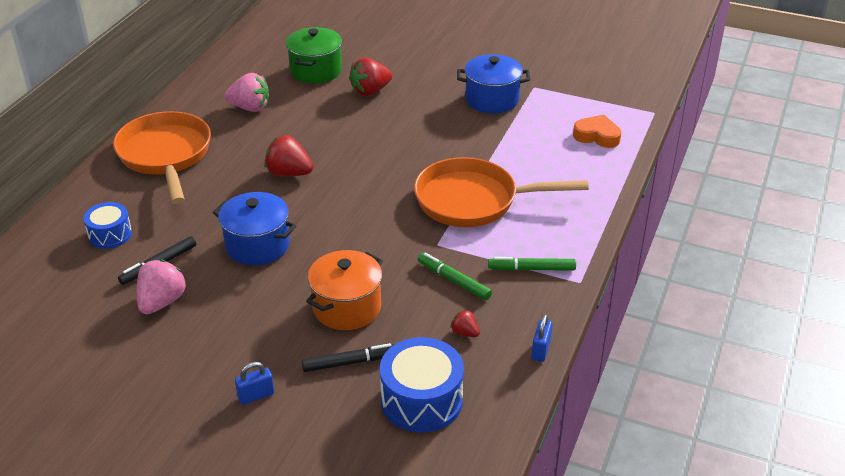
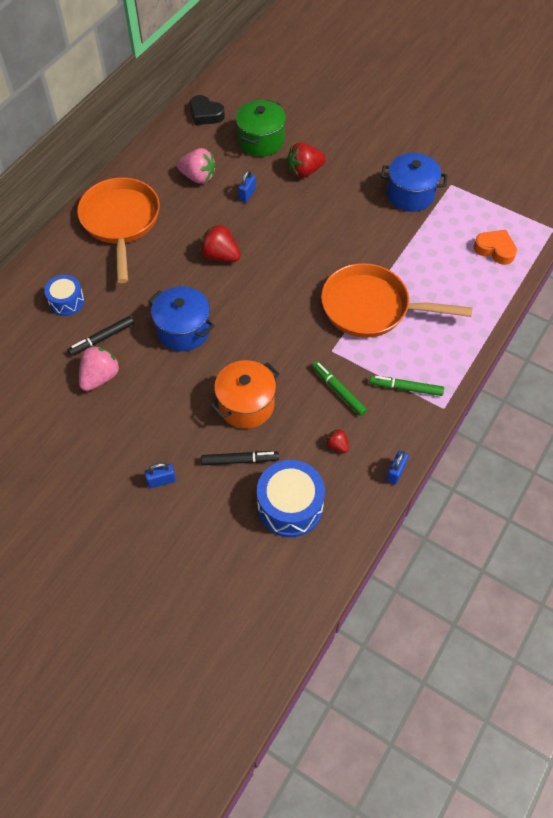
camera: 10 degrees right, 20 degrees up
none -> black heart [190,95,225,125]
none -> blue padlock [238,170,256,203]

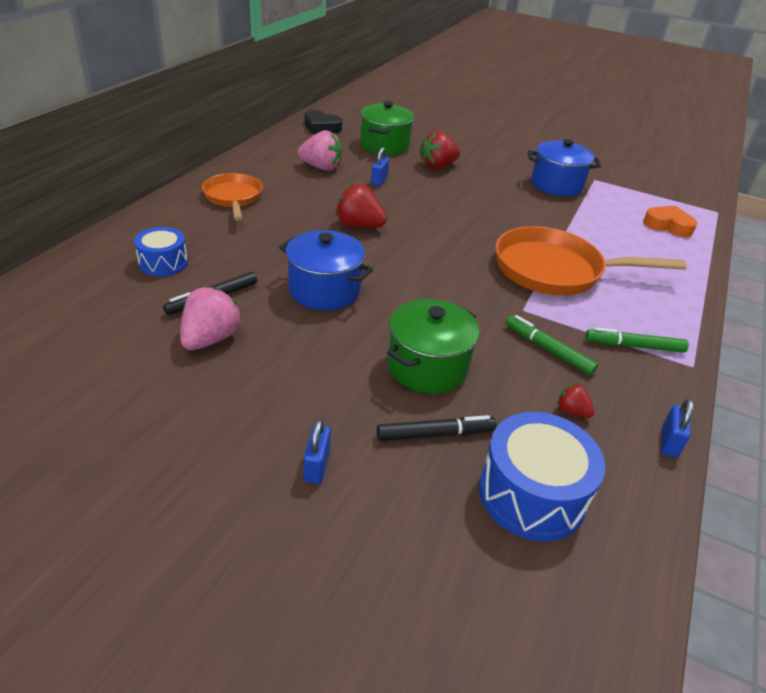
camera: 10 degrees left, 20 degrees down
orange pan [77,177,160,283] -> orange pan [202,173,263,221], size x0.60
blue padlock [145,463,176,488] -> blue padlock turned 60 degrees counterclockwise [304,419,331,484]
orange pot [210,360,280,429] -> green pot [387,299,480,394]

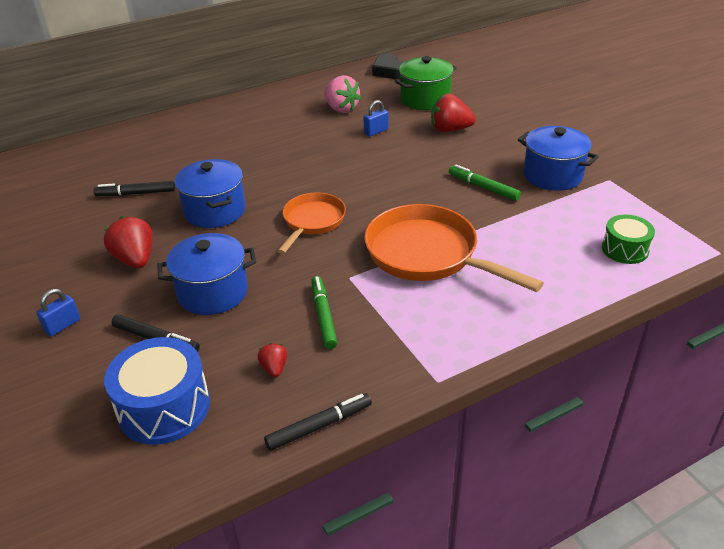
camera: 40 degrees right, 0 degrees up
blue drum [134,227,188,277] -> none
pink strawberry [180,286,242,350] -> none
orange pan [202,173,263,221] -> orange pan moved to [278,193,346,254]
red strawberry [336,184,387,228] -> red strawberry moved to [104,216,153,268]
green pot [387,299,480,394] -> blue pot [157,233,256,315]
green marker [585,327,689,353] -> green marker moved to [449,165,521,201]
orange heart [643,206,697,237] -> green drum [602,215,655,264]
blue padlock [661,399,693,458] -> black marker [264,394,372,451]

